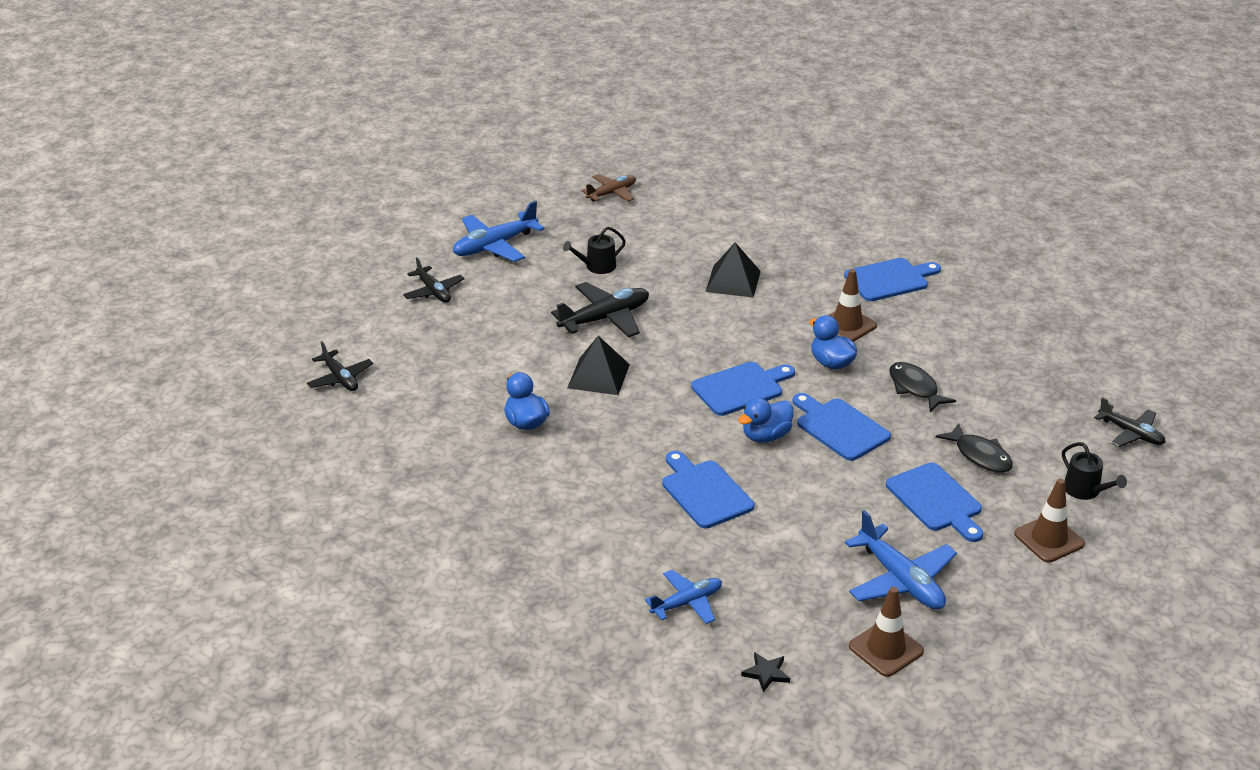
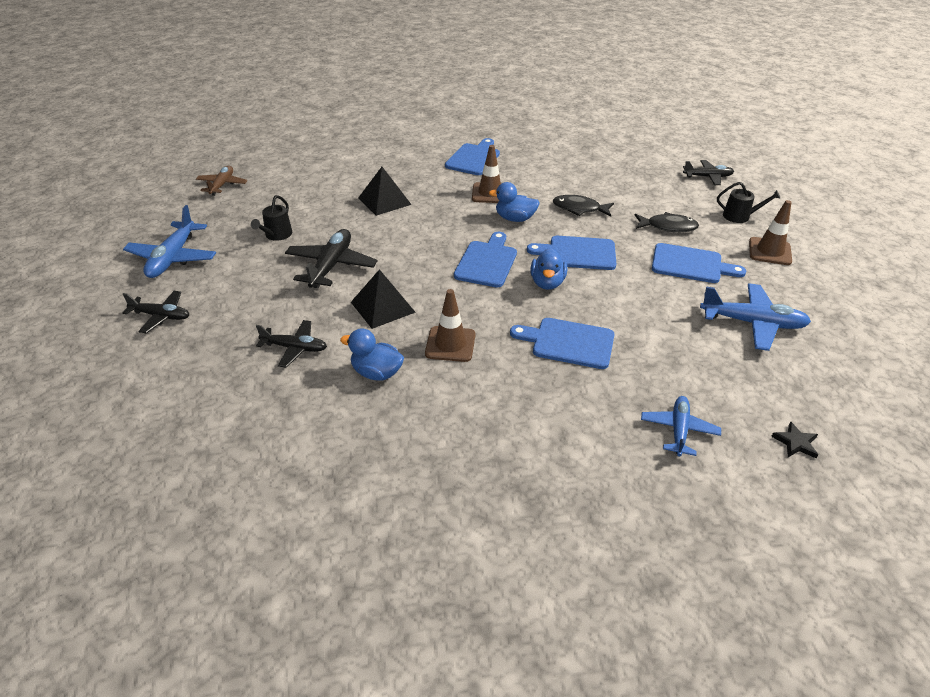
camera: 45 degrees left, 5 degrees up
black plane [307,341,373,391] -> black plane moved to [256,320,327,368]
brown traffic cone [849,587,924,677] -> brown traffic cone moved to [425,289,476,362]

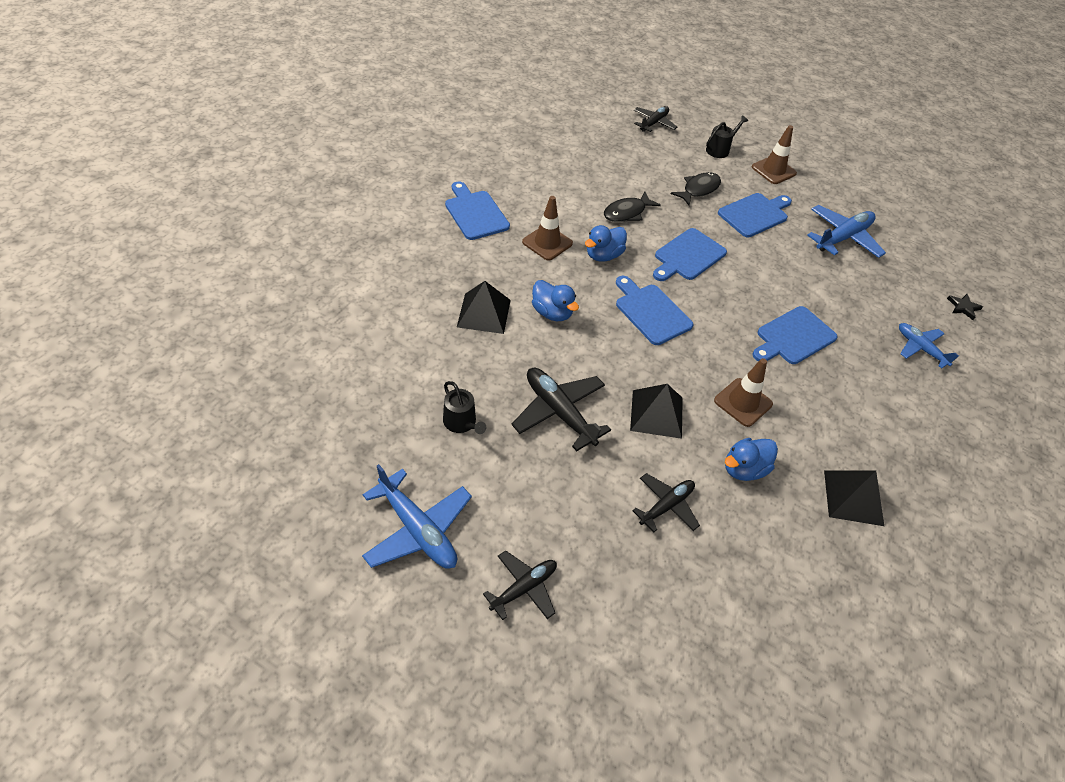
camera: 55 degrees left, 10 degrees up
brown plane [196,166,247,196] -> none
blue duck [530,248,567,290] -> blue duck moved to [532,280,579,321]
none -> black pyramid [824,470,884,526]

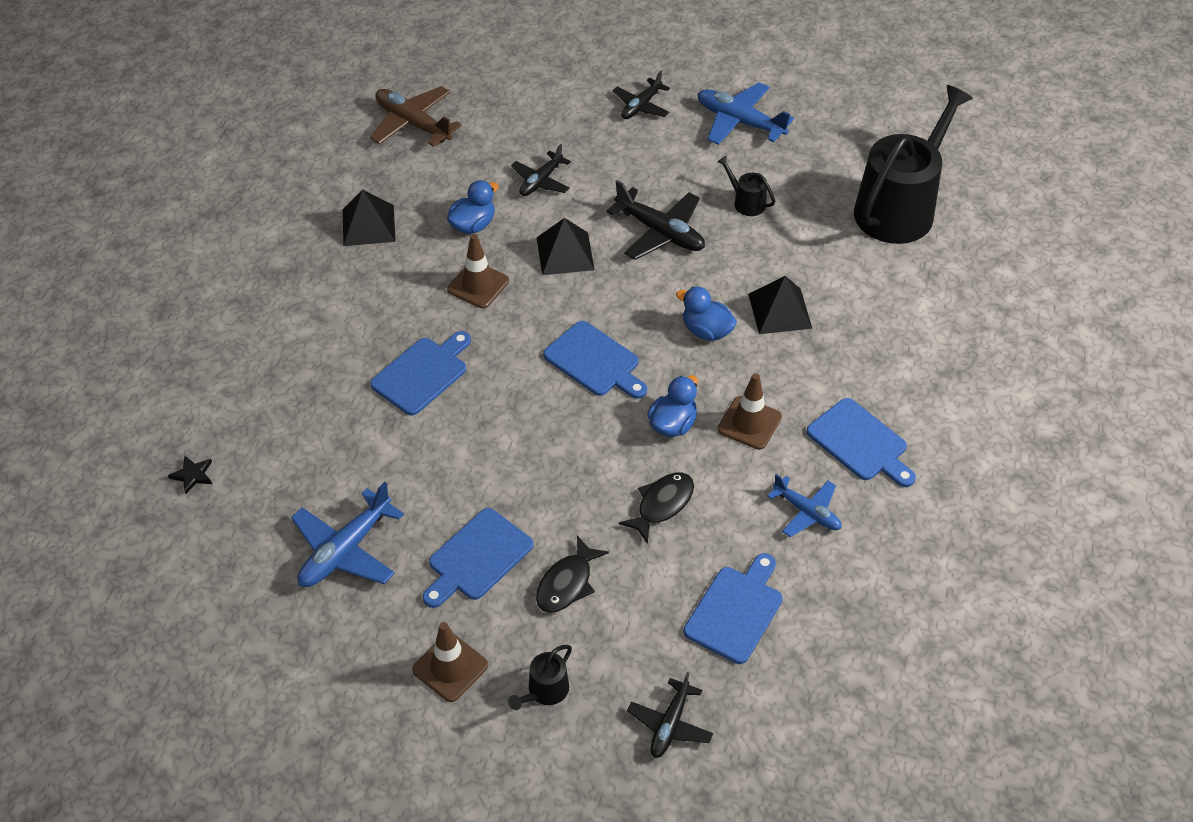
camera: 170 degrees right, 0 degrees up
blue cutting board [653,228,727,281] -> blue cutting board moved to [684,553,783,664]
blue plane [899,323,959,369] -> blue plane moved to [767,474,842,537]
none -> brown plane [370,86,462,147]
none -> black watering can [854,85,973,244]

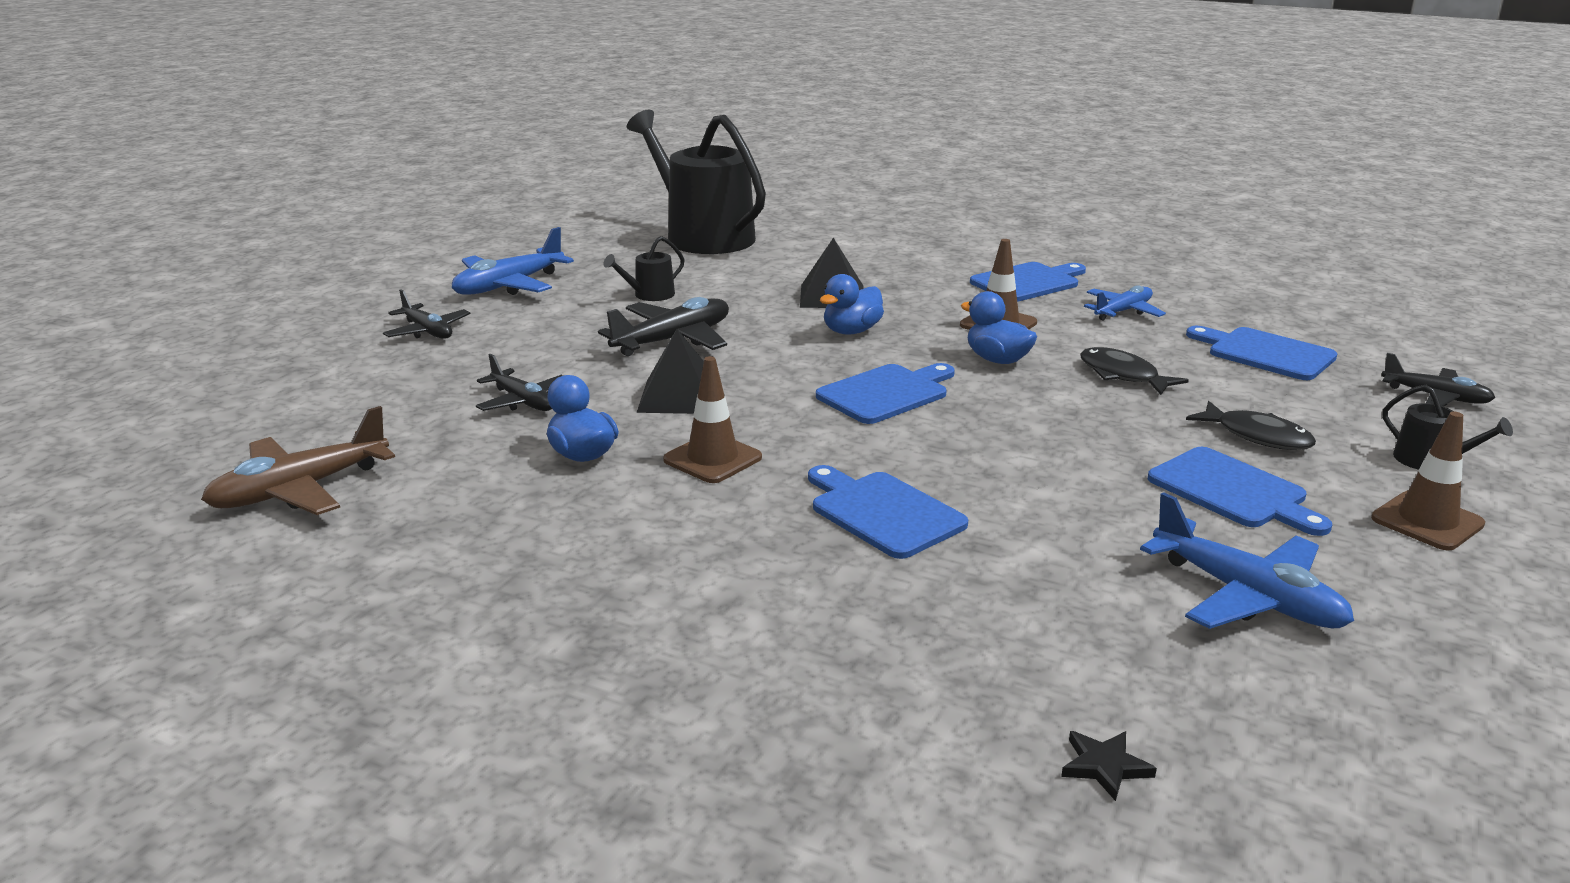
camera: 80 degrees left, 25 degrees down
black pyramid [343,190,396,246] -> none

